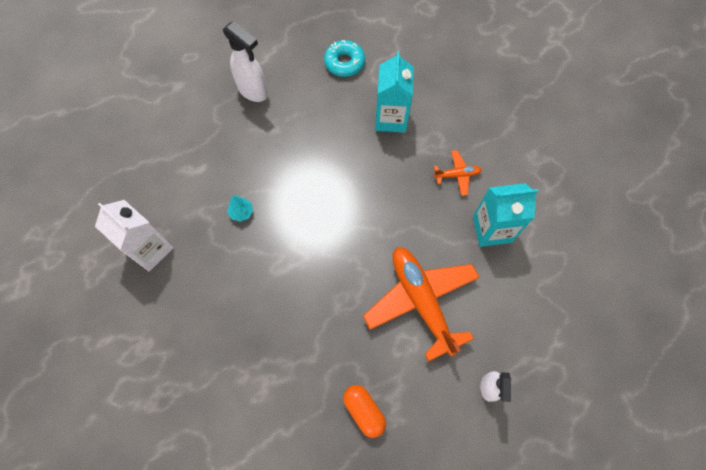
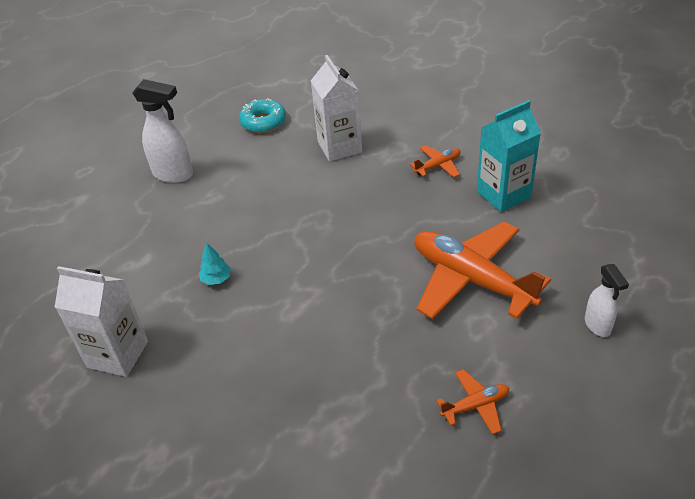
camera: 20 degrees left, 25 degrees down
orange capsule [343,385,386,438] -> orange plane [436,369,509,435]
turquoise carton [375,51,414,133] -> white carton [311,55,362,161]

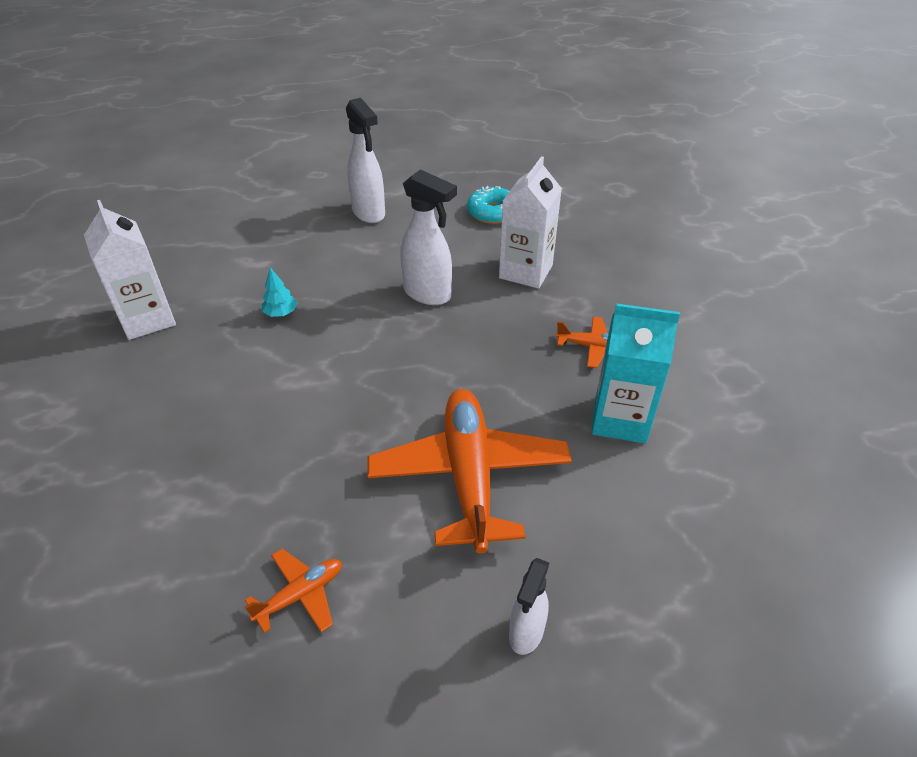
camera: 40 degrees right, 0 degrees up
orange plane [436,369,509,435] -> orange plane turned 60 degrees counterclockwise [245,549,342,633]
none -> white spray bottle [400,169,457,305]

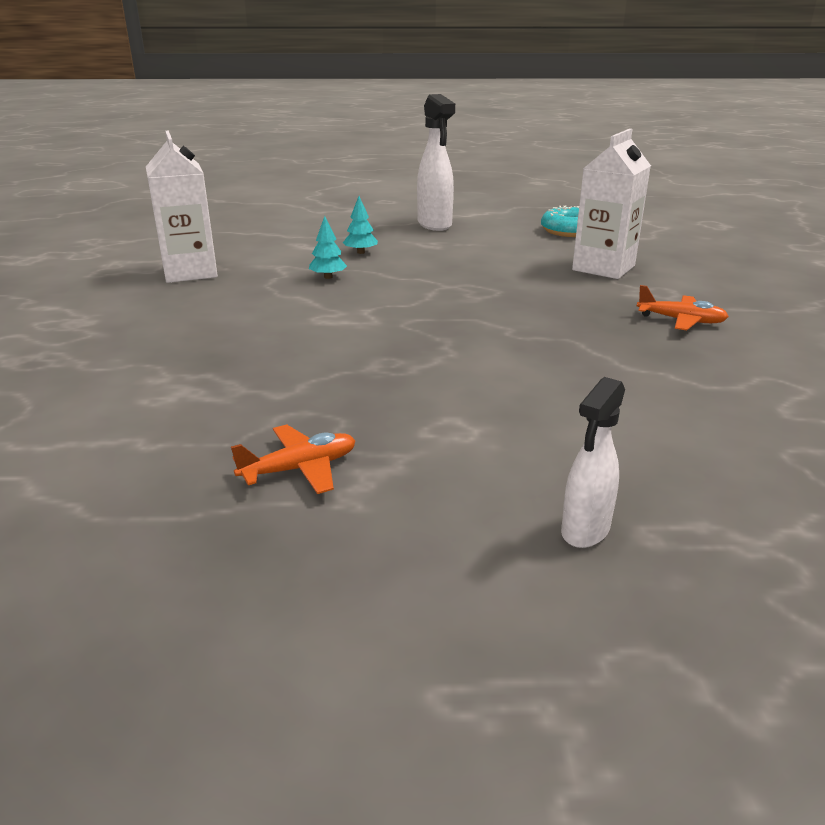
camera: 10 degrees right, 15 degrees down
orange plane [367,389,572,553] -> none
white spray bottle [400,169,457,305] -> none
turquoise carton [592,303,680,444] -> none
none -> turquoise tree [343,196,378,254]

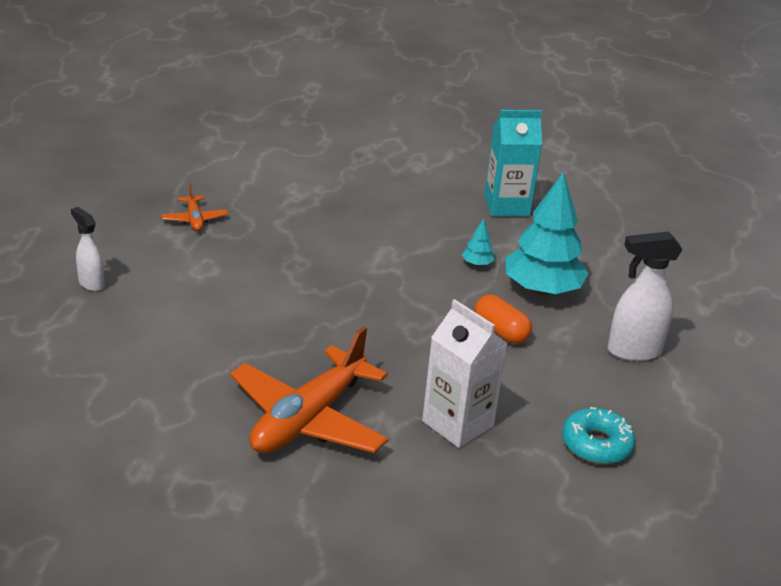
camera: 100 degrees right, 5 degrees up
white carton [146,131,218,283] -> turquoise carton [484,110,542,216]
turquoise tree [343,196,378,254] -> turquoise tree [505,172,589,295], size x2.46
orange plane [637,285,729,330] -> orange plane [230,326,388,453], size x2.22
none -> orange capsule [475,295,532,344]

